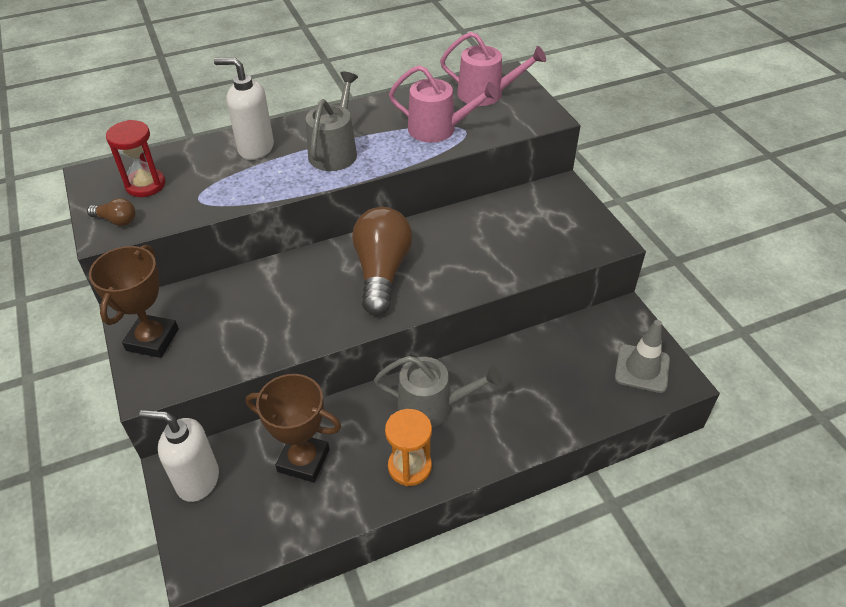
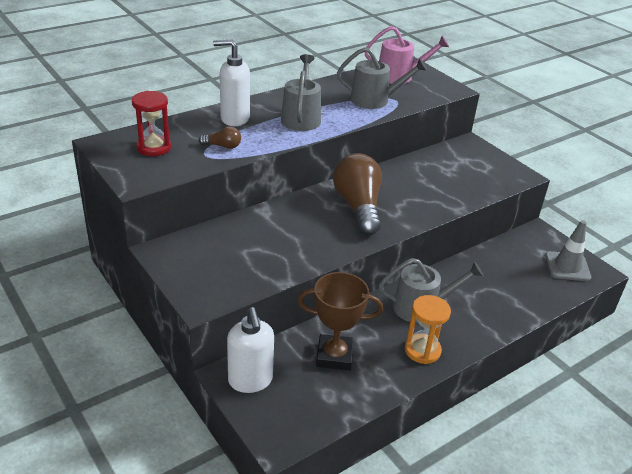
camera: 15 degrees left, 10 degrees down
brown light bulb [87,198,135,226] -> brown light bulb moved to [198,126,241,149]
brown trophy [89,245,179,358] -> none
white soap dispenser [139,410,219,502] -> white soap dispenser turned 105 degrees counterclockwise [227,307,274,393]
pink watering can [389,65,499,143] -> grey watering can [337,47,427,109]

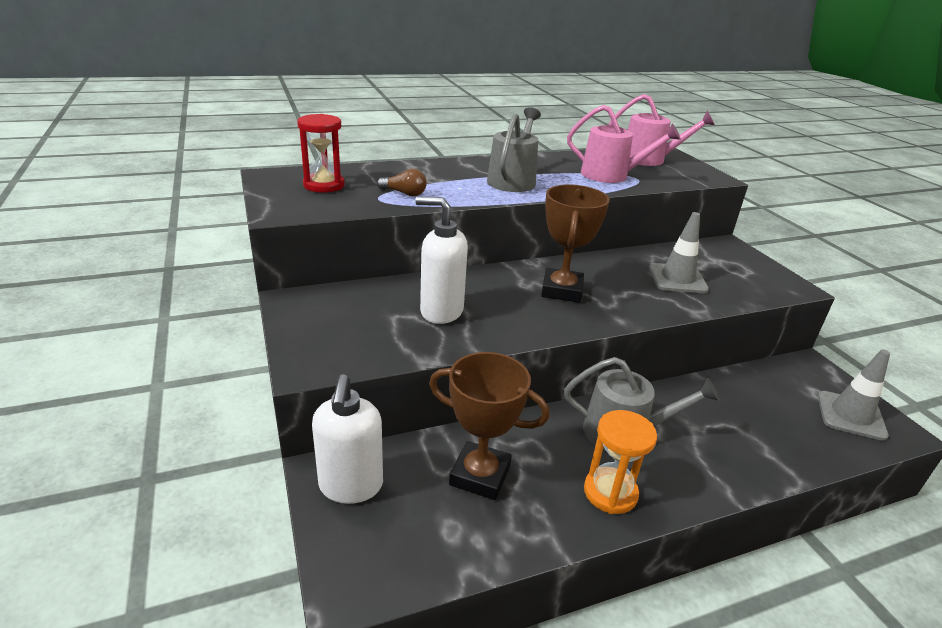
camera: 15 degrees right, 5 degrees down
white soap dispenser [213,39,250,126] -> white soap dispenser moved to [415,197,468,324]
brown light bulb [333,153,382,235] -> brown trophy [541,185,610,303]
grey watering can [337,47,427,109] -> pink watering can [567,105,681,183]
none -> grey traffic cone [649,212,709,293]

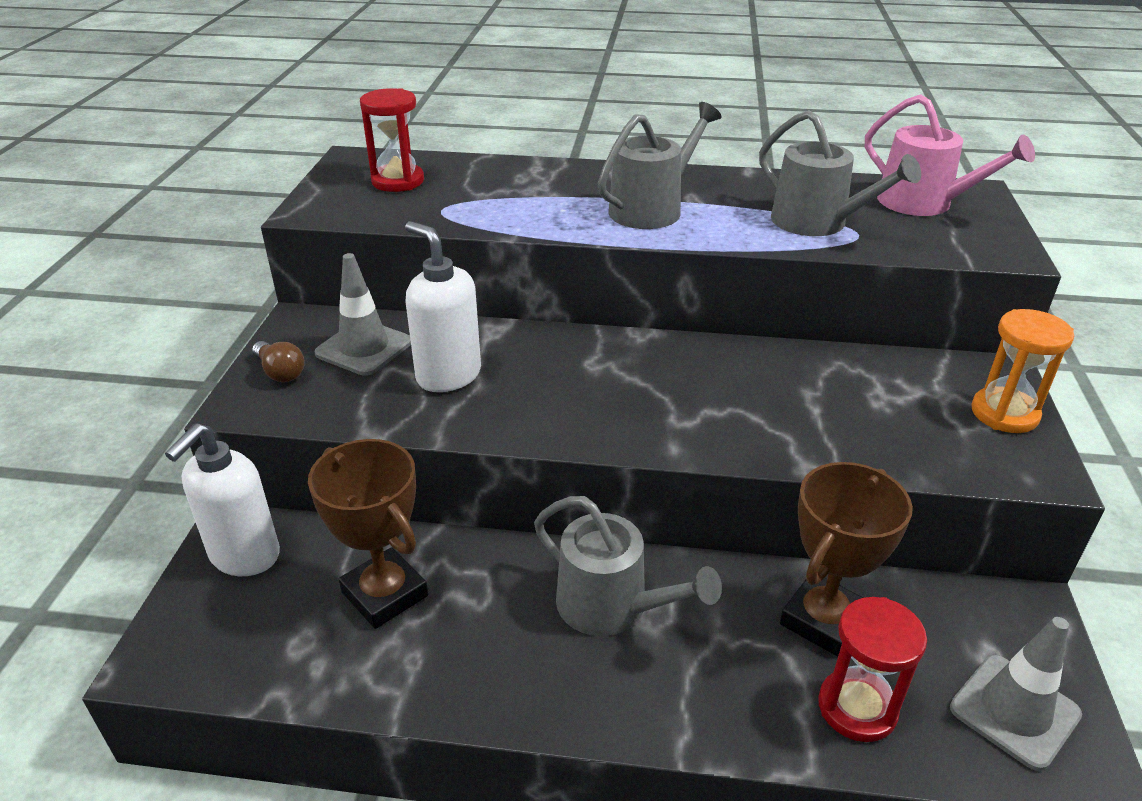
camera: 30 degrees right, 5 degrees up
brown light bulb [377,169,427,196] -> brown light bulb moved to [252,341,305,382]
brown trophy [541,185,610,303] -> brown trophy moved to [780,462,913,657]
pink watering can [567,105,681,183] -> grey watering can [759,110,921,236]
orange hourglass [584,410,657,514] -> orange hourglass moved to [971,309,1074,433]
grey traffic cone [649,212,709,293] -> grey traffic cone moved to [314,253,411,376]
none -> red hourglass [818,597,927,742]

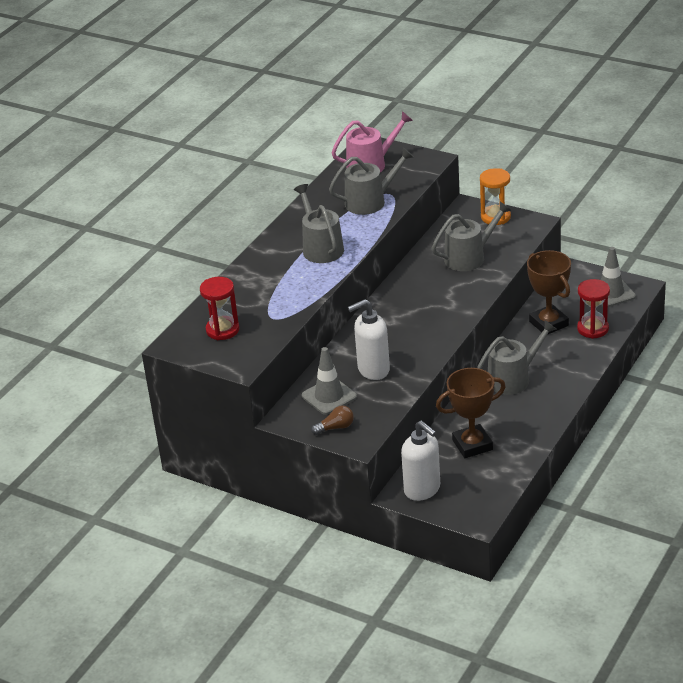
camera: 65 degrees left, 0 degrees up
none -> grey watering can [432,201,512,271]

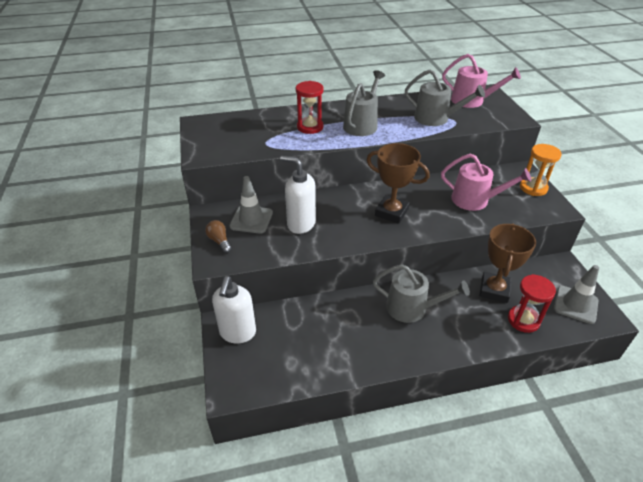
camera: 45 degrees right, 5 degrees up
red hourglass [200,277,239,340] -> red hourglass moved to [296,81,324,134]
brown light bulb [311,405,354,435] -> brown light bulb turned 150 degrees counterclockwise [205,220,232,253]
grey watering can [432,201,512,271] -> pink watering can [441,154,531,211]
brown trophy [436,368,506,458] -> brown trophy moved to [367,143,430,224]

